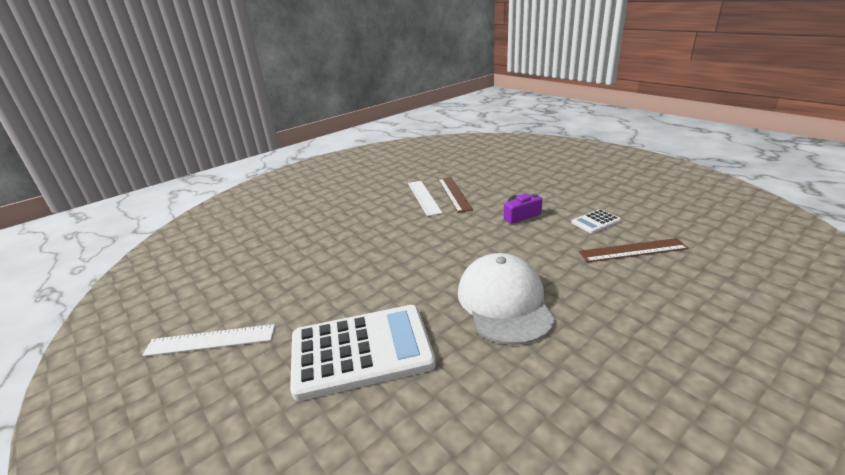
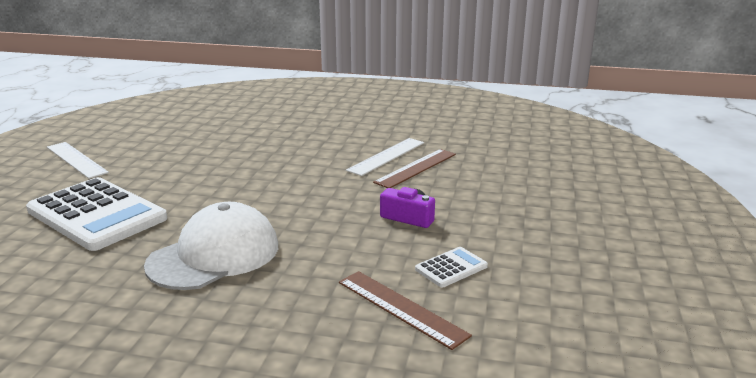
camera: 50 degrees right, 5 degrees down
white calculator [571,209,621,234] -> white calculator turned 120 degrees clockwise [415,247,488,287]

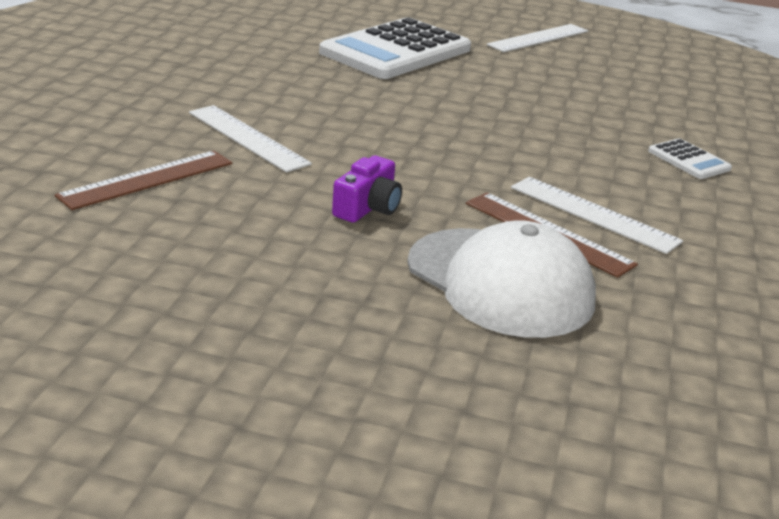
camera: 90 degrees right, 5 degrees up
white cap [144,202,278,290] -> white cap moved to [407,220,596,338]
white calculator [415,247,488,287] -> white calculator moved to [648,138,732,179]
none -> white ruler [189,105,312,172]

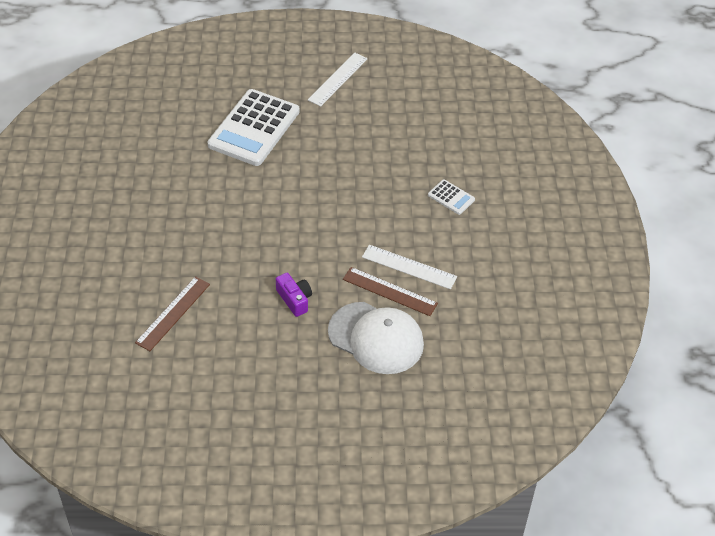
camera: 15 degrees left, 20 degrees up
white ruler [189,105,312,172] -> none
purple camera [332,155,402,223] -> purple camera turned 45 degrees counterclockwise [276,273,312,317]

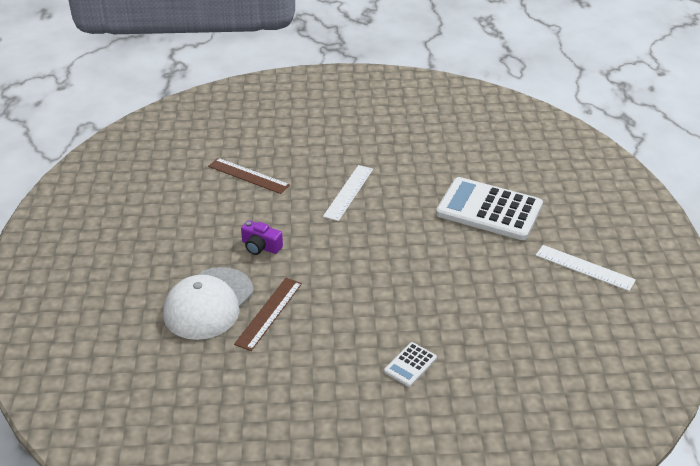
camera: 90 degrees right, 10 degrees down
purple camera [276,273,312,317] -> purple camera turned 60 degrees clockwise [241,220,283,255]
white ruler [362,245,457,289] -> white ruler moved to [323,165,373,221]

